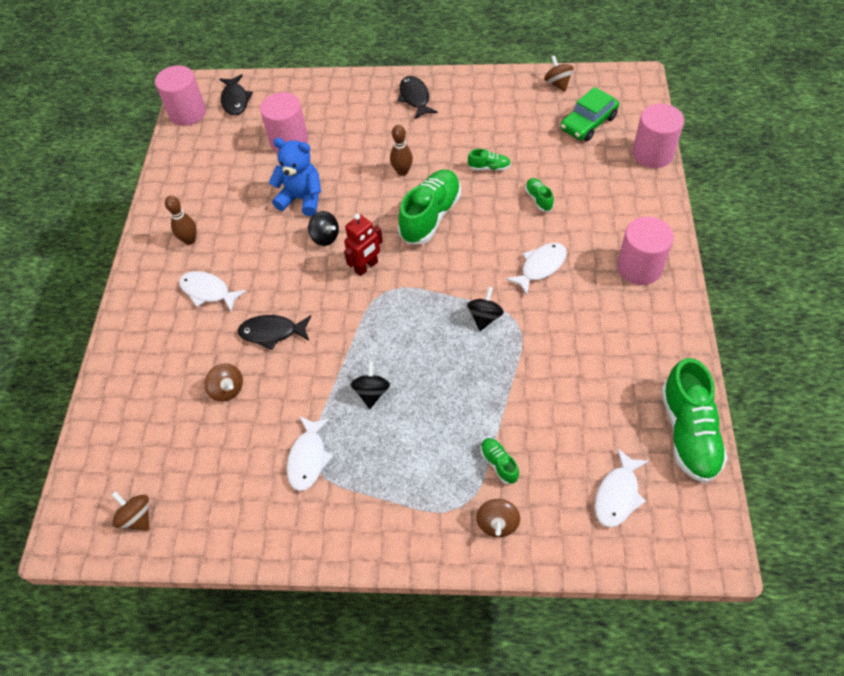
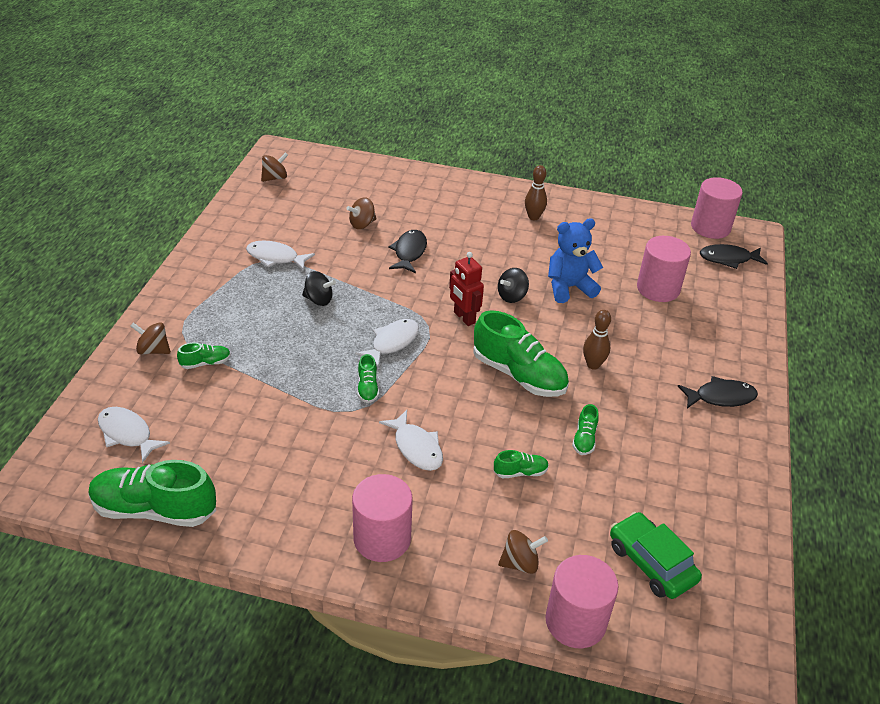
camera: 95 degrees right, 15 degrees down
white fish [179,271,247,312] -> white fish moved to [355,319,419,368]
blue teddy bear [269,138,321,216] -> blue teddy bear turned 135 degrees counterclockwise [548,218,603,303]
black spinning top [467,287,504,331] -> green shoe [357,354,379,403]
brown spinning top [544,55,574,92] -> brown spinning top moved to [498,530,548,574]

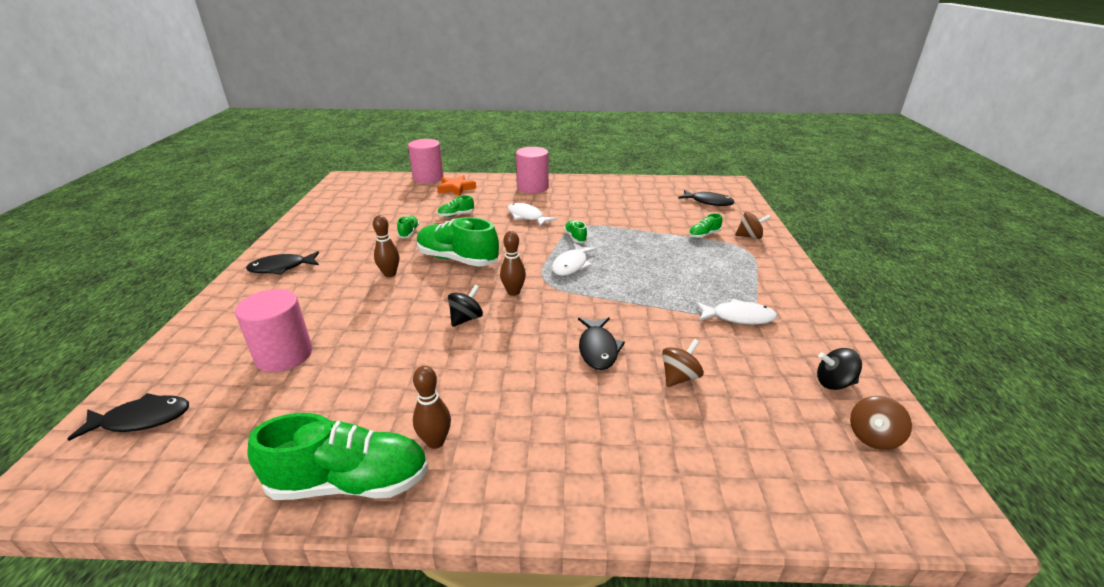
camera: 170 degrees right, 10 degrees down
green shoe [88,460,216,527] -> green shoe moved to [248,413,428,500]
white fish [98,407,170,463] -> black fish [678,190,735,206]
black spinning top [302,271,336,306] -> black spinning top moved to [817,348,862,390]
red robot [449,252,484,326] -> brown bowling pin [500,231,526,296]
brown spinning top [498,530,548,574] -> orange star [437,175,476,196]
blue teddy bear [548,218,603,303] -> none
green car [610,512,702,599] -> none
pink cylinder [691,177,743,239] -> none

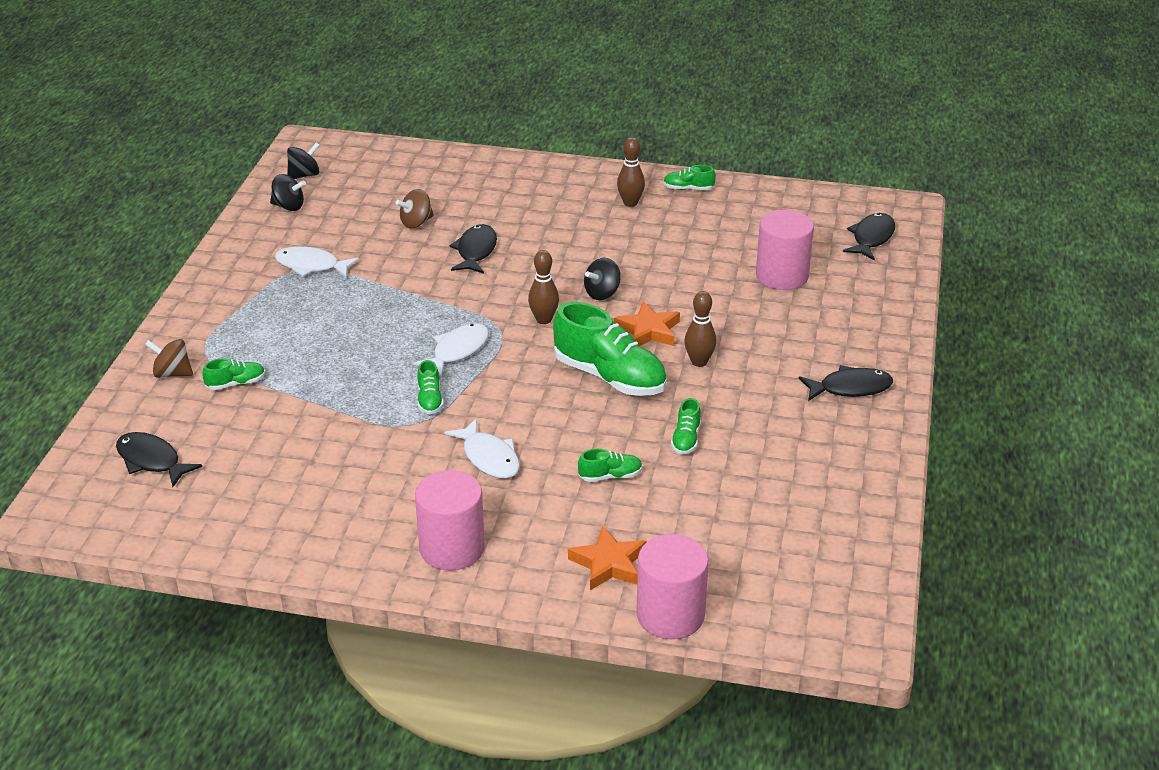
camera: 170 degrees left, 5 degrees up
black fish [68,393,189,441] -> black fish turned 120 degrees clockwise [843,213,895,260]
green shoe [248,413,428,500] -> green shoe [663,165,716,190], size x0.46
brown spinning top [850,396,912,450] -> black spinning top [287,142,320,179]
none -> orange star [614,301,680,346]

